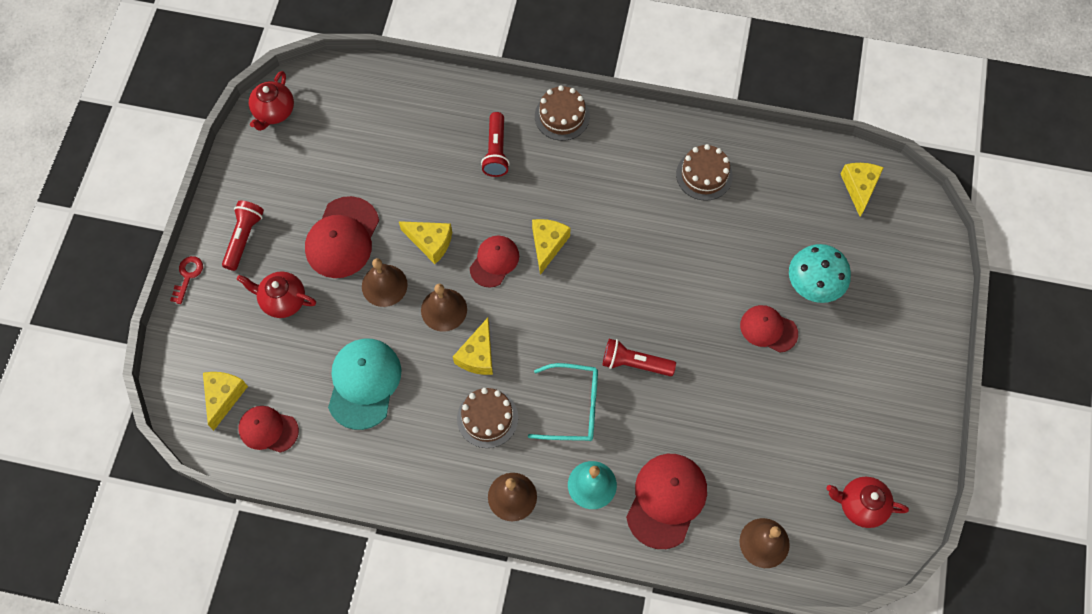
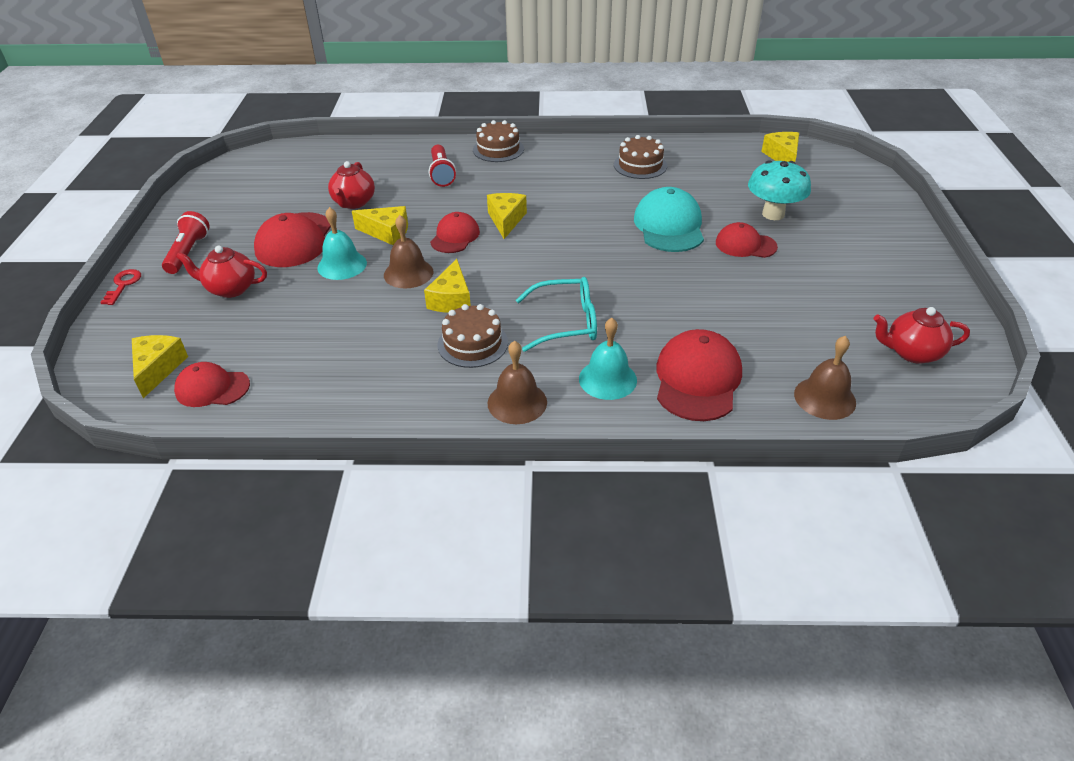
camera: 10 degrees left, 25 degrees down
red teapot [249,71,294,131] -> red teapot moved to [328,161,375,209]
turquoise cap [328,339,401,430] -> turquoise cap moved to [634,187,704,252]
brown bell [362,258,408,307] -> turquoise bell [317,207,367,280]
red flashlight [602,339,676,376] -> none

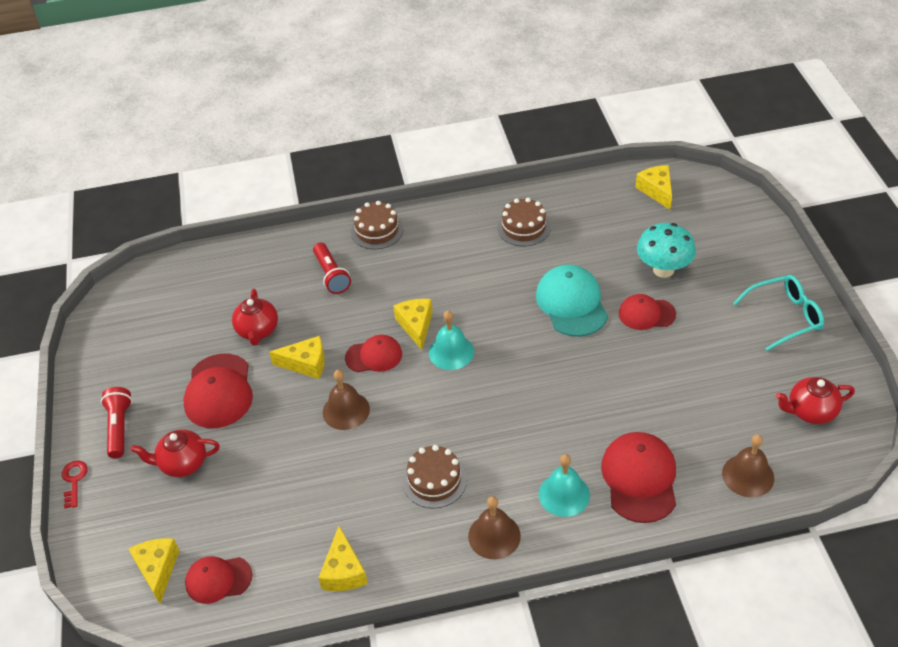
camera: 10 degrees left, 5 degrees up
turquoise bell [317,207,367,280] -> turquoise bell moved to [429,311,474,370]
yellow cheese [424,259,471,313] -> yellow cheese moved to [319,526,368,591]
red cap [430,212,480,253] -> red cap turned 75 degrees clockwise [345,335,402,372]
turquoise glasses [516,277,597,352] -> turquoise glasses moved to [733,275,824,351]

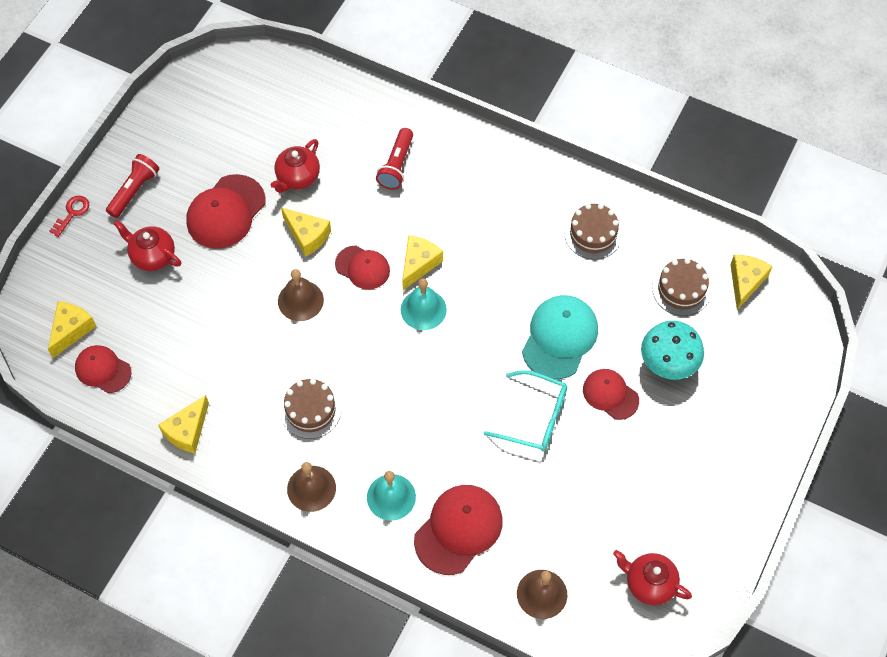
camera: 35 degrees right, 15 degrees up
brown cake [351,201,403,249] -> brown cake moved to [652,258,711,316]
turquoise glasses [733,275,824,351] -> turquoise glasses moved to [484,370,567,451]

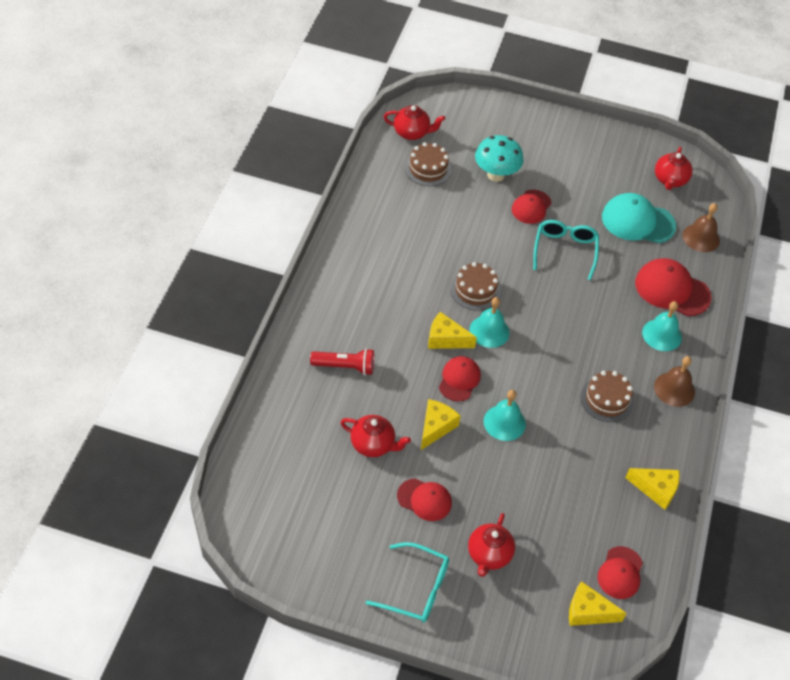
camera: 105 degrees left, 10 degrees down
red key [49,196,89,237] -> none
red flashlight [106,154,159,218] -> turquoise glasses [366,542,449,622]
red cap [187,174,266,249] -> red cap [397,478,452,521], size x0.63
brown bell [278,269,324,321] -> turquoise bell [484,390,526,441]
turquoise cap [522,295,598,379] -> turquoise cap moved to [602,193,676,243]
brown cake [564,204,622,259] -> brown cake moved to [450,262,501,311]
yellow cheese [730,255,773,310] -> red teapot [384,105,445,140]

